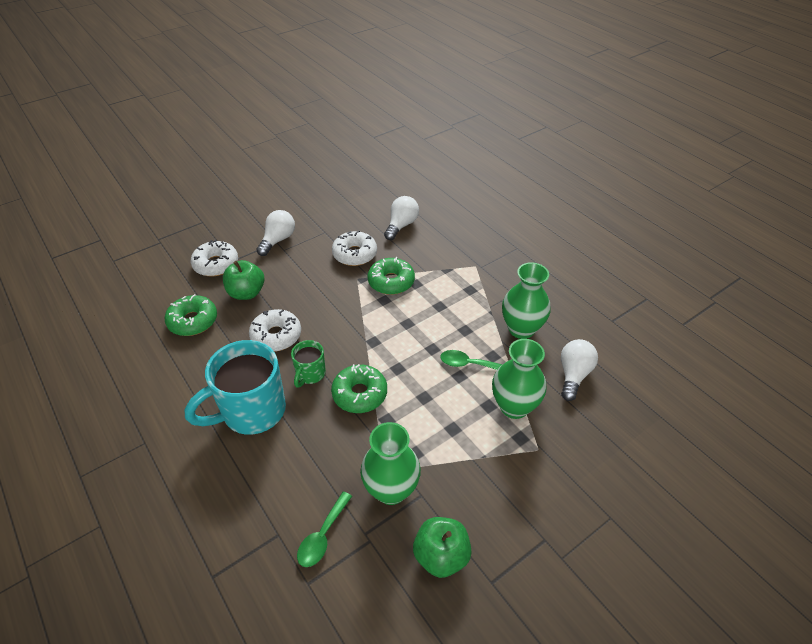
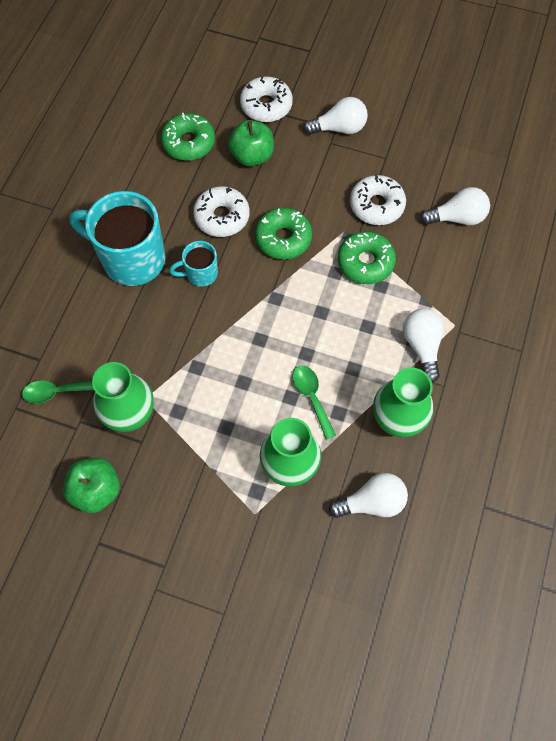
camera: 55 degrees right, 20 degrees up
green mug [291,340,326,388] -> turquoise mug [169,241,218,287]
green donut [331,364,387,413] -> green donut moved to [255,208,312,260]
none -> white light bulb [403,309,444,382]

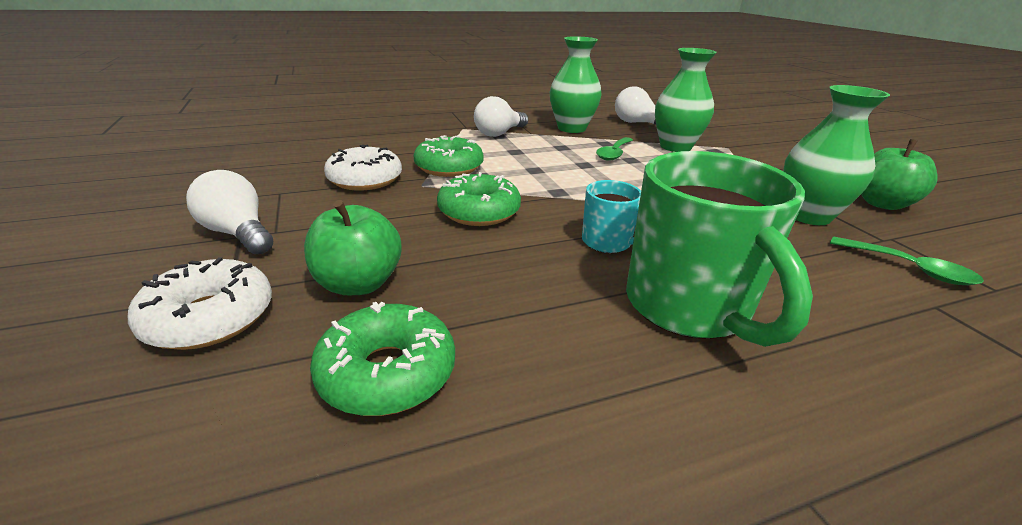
camera: 130 degrees left, 35 degrees down
turquoise mug [69,191,165,286] -> green mug [626,151,813,347]
white donut [193,186,250,237] -> none
white light bulb [420,187,490,225] -> none

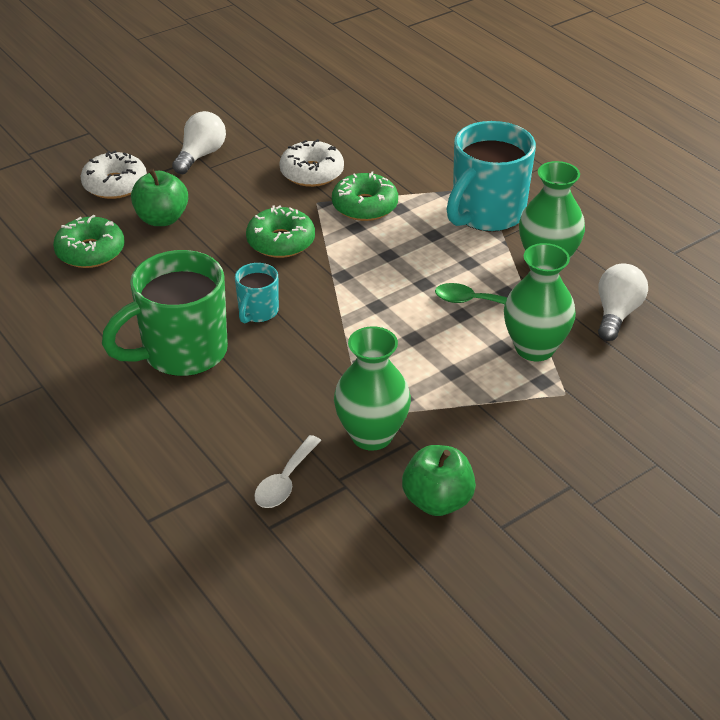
camera: 75 degrees right, 10 degrees up
white light bulb [474,96,528,137] -> turquoise mug [447,121,536,231]
green spoon [830,237,984,285] -> white spoon [254,435,321,508]

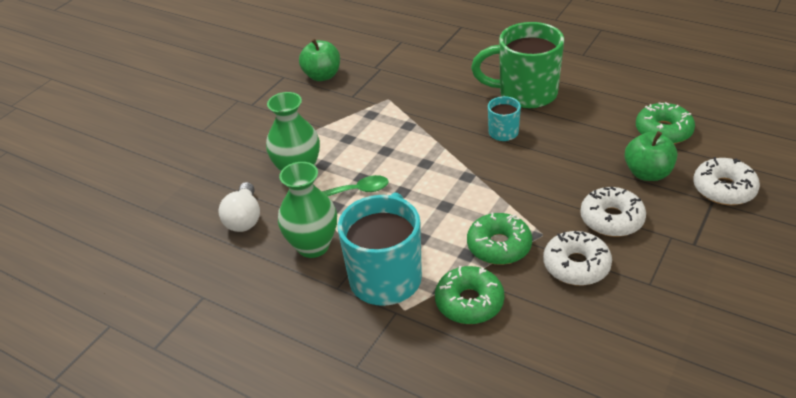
camera: 160 degrees right, 0 degrees up
green mug [102,250,228,376] -> green mug turned 120 degrees counterclockwise [471,22,564,109]
white light bulb [172,111,226,174] -> none
green donut [246,206,315,258] -> green donut moved to [435,266,504,324]
white spoon [254,435,321,508] -> none
green vase [334,326,411,451] -> none
none -> white donut [580,186,646,237]

